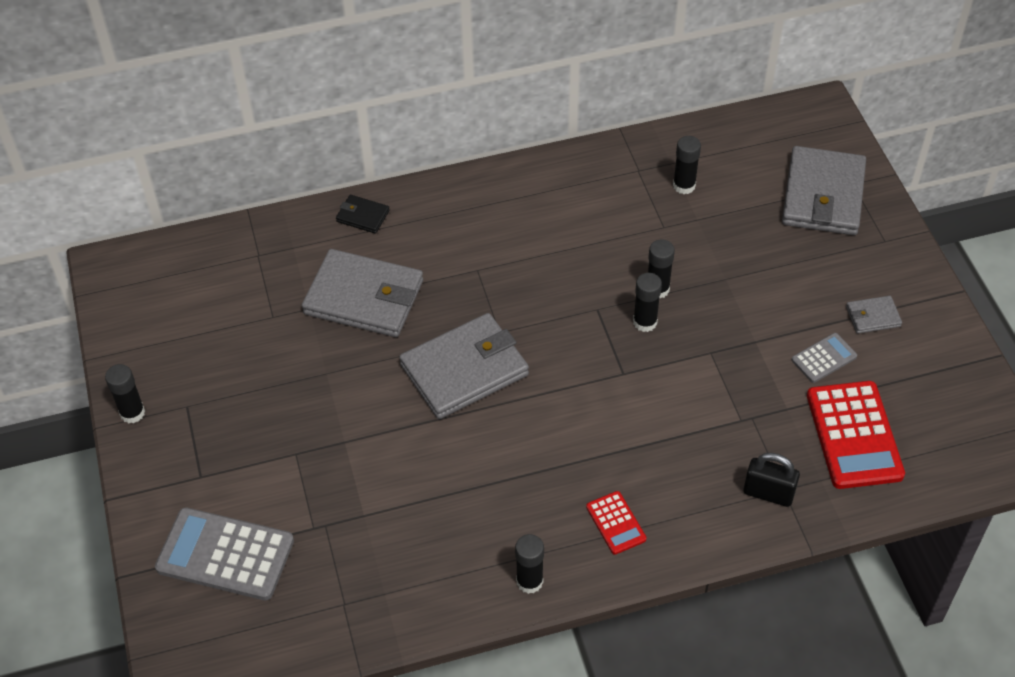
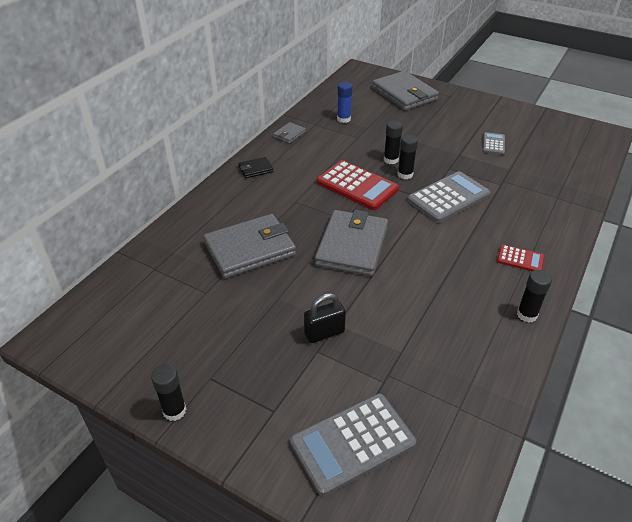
camera: 45 degrees left, 10 degrees down
black wallet [336,195,390,234] -> black wallet moved to [238,157,273,178]
black glue stick [673,136,701,194] -> blue glue stick [337,82,353,123]
black padlock [744,453,800,507] -> black padlock moved to [304,293,346,343]
red calculator [807,381,905,489] -> red calculator moved to [317,160,399,210]
grey wallet [846,296,902,334] -> grey wallet moved to [273,122,306,144]
none -> grey calculator [407,171,490,223]

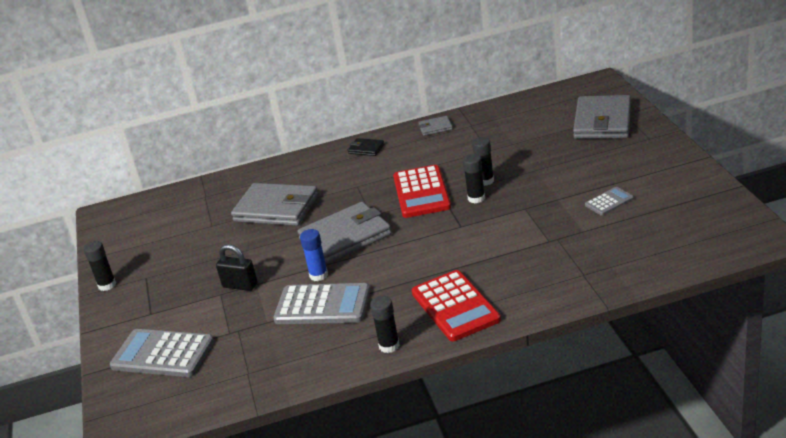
camera: 50 degrees right, 10 degrees down
blue glue stick [337,82,353,123] -> blue glue stick moved to [300,229,328,281]
grey calculator [407,171,490,223] -> grey calculator moved to [273,283,370,324]
red calculator [497,245,544,271] -> red calculator [412,270,501,341], size x1.94

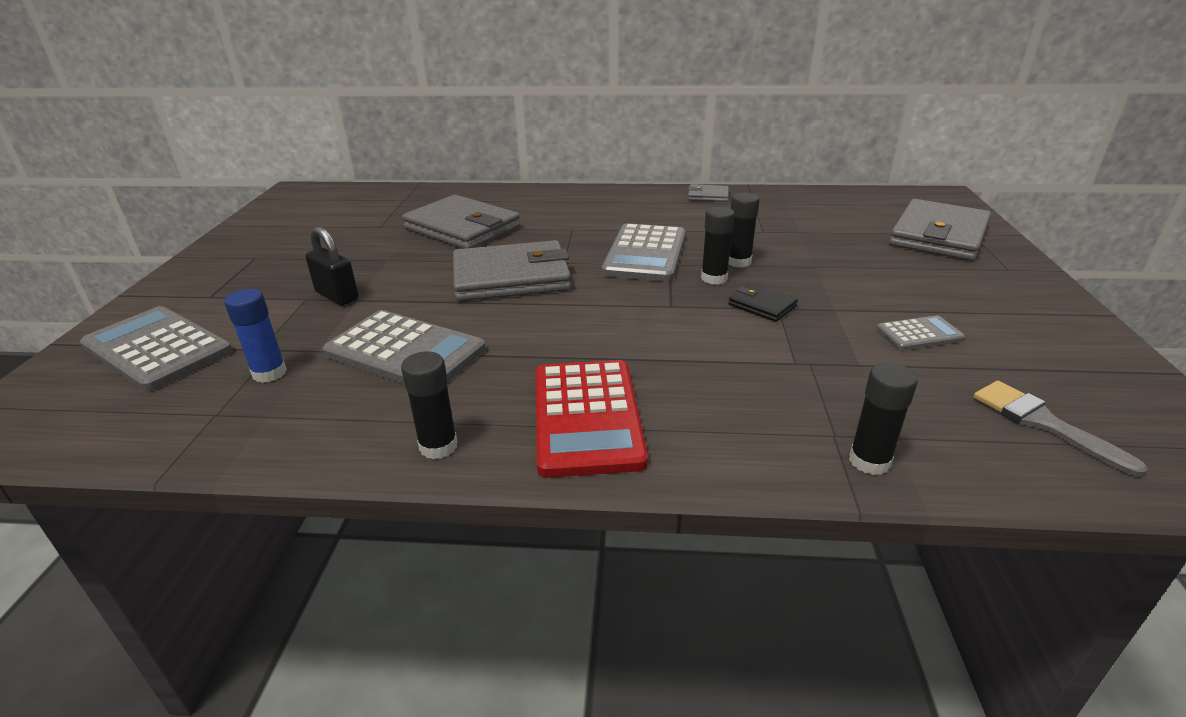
camera: 15 degrees right, 0 degrees up
black glue stick [83,241,116,291] -> black glue stick moved to [849,363,918,475]
blue glue stick [300,229,328,281] -> blue glue stick moved to [224,289,287,383]
black wallet [348,138,384,156] -> black wallet moved to [729,283,798,322]
red calculator [393,165,451,218] -> grey calculator [602,223,685,282]
none -> grey brush [973,381,1148,477]

